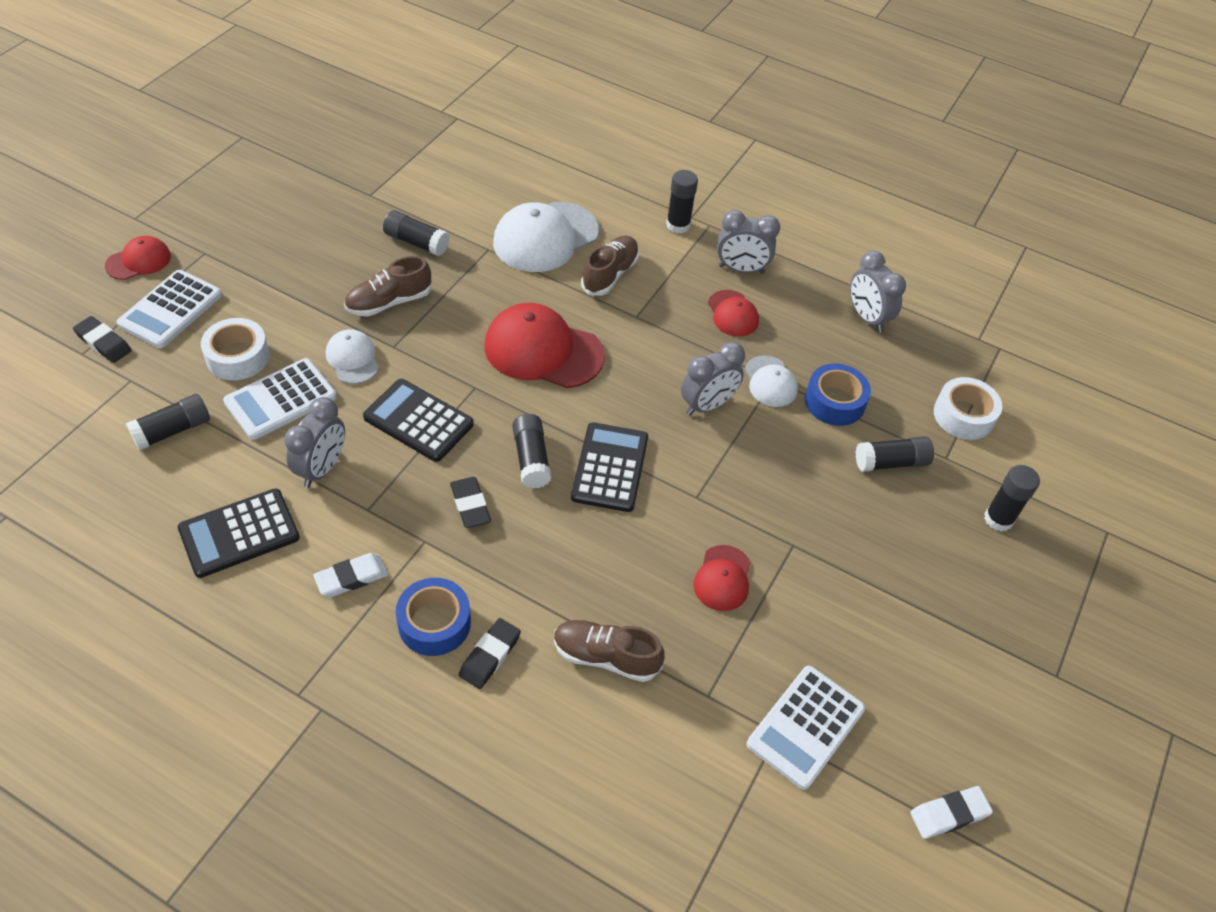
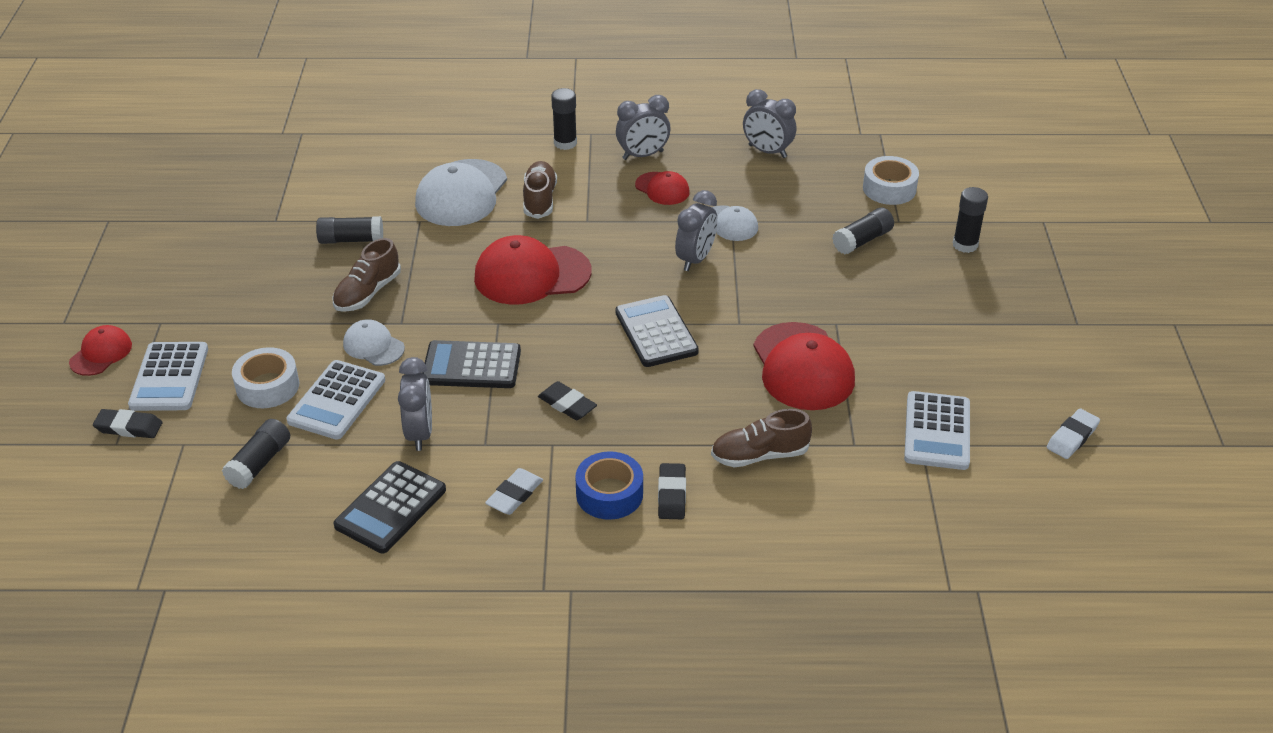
camera: 25 degrees left, 10 degrees down
black glue stick [512,414,551,489] -> none
red cap [693,545,750,611] -> red cap [753,322,855,410], size x1.86
blue tape [805,364,871,426] -> none

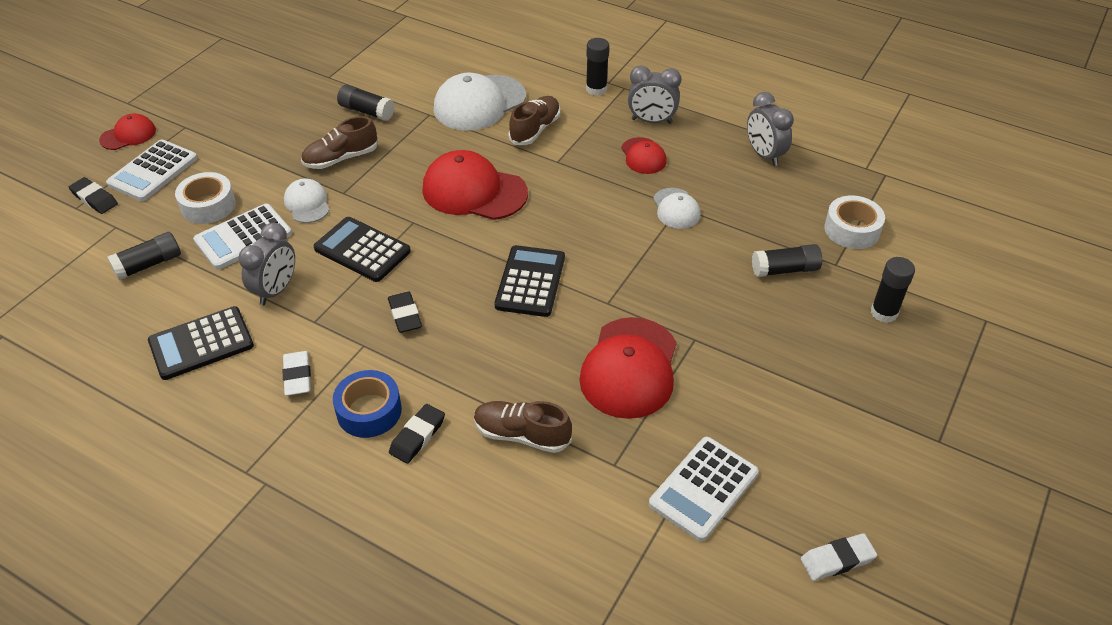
camera: 30 degrees right, 5 degrees up
white eraser [485,468,543,515] -> white eraser turned 75 degrees counterclockwise [283,351,311,396]
grey clock [675,190,717,271] -> none

